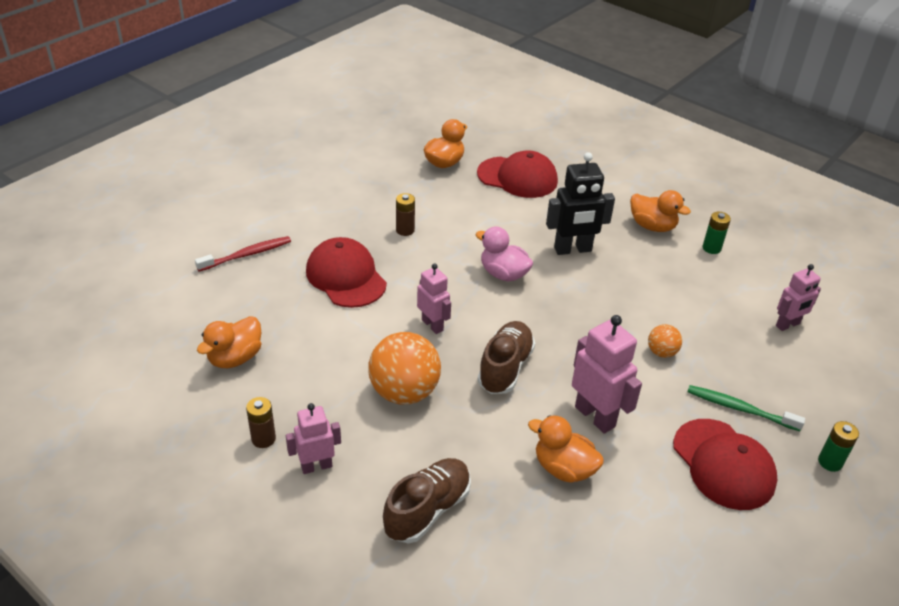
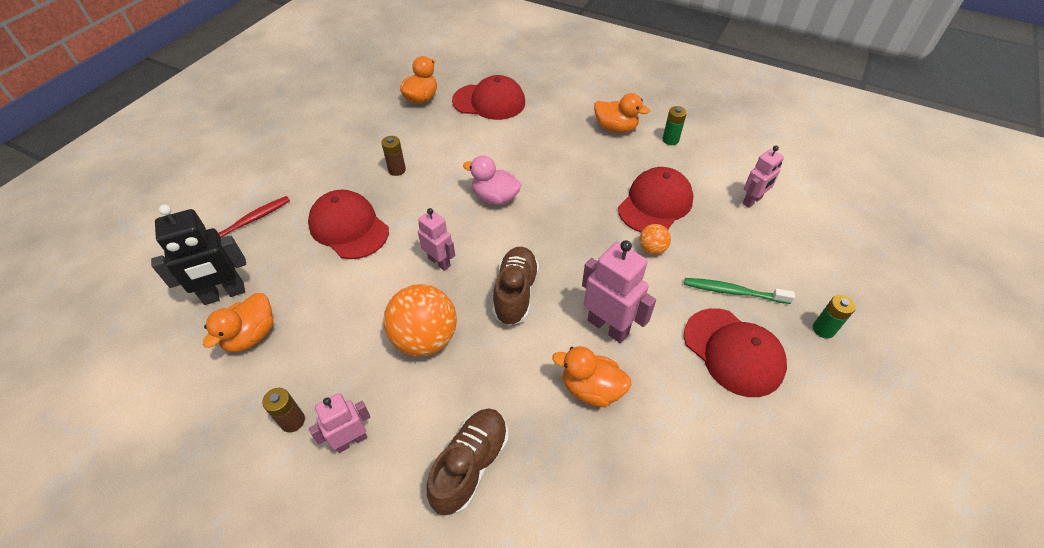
camera: 10 degrees left, 10 degrees up
black robot [546,152,615,255] -> black robot moved to [151,205,246,305]
none -> red cap [618,167,694,232]

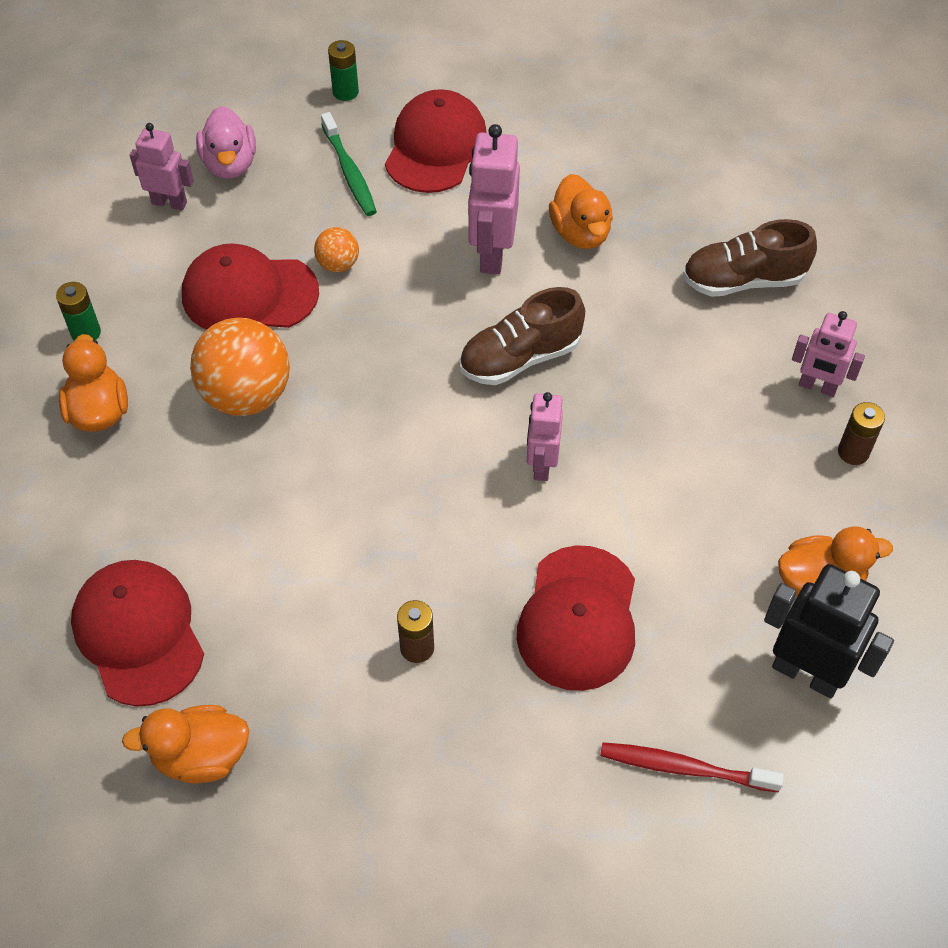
camera: 125 degrees left, 5 degrees up
orange ball [383,284,457,356] -> orange ball moved to [190,317,290,416]
pink duck [463,155,521,205] -> pink duck moved to [196,106,256,179]

